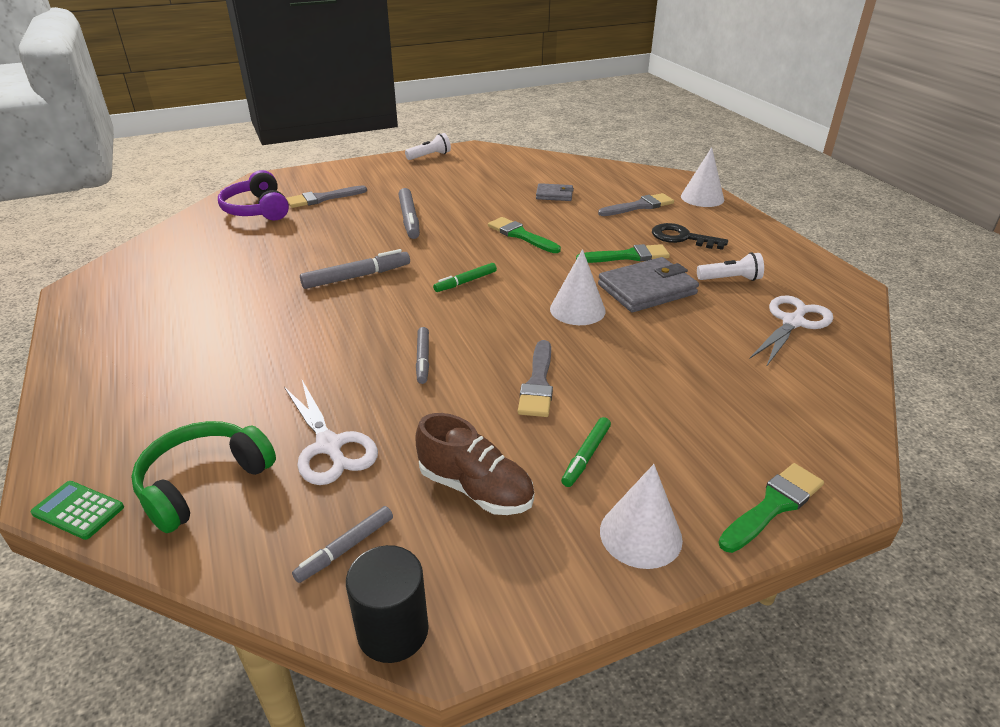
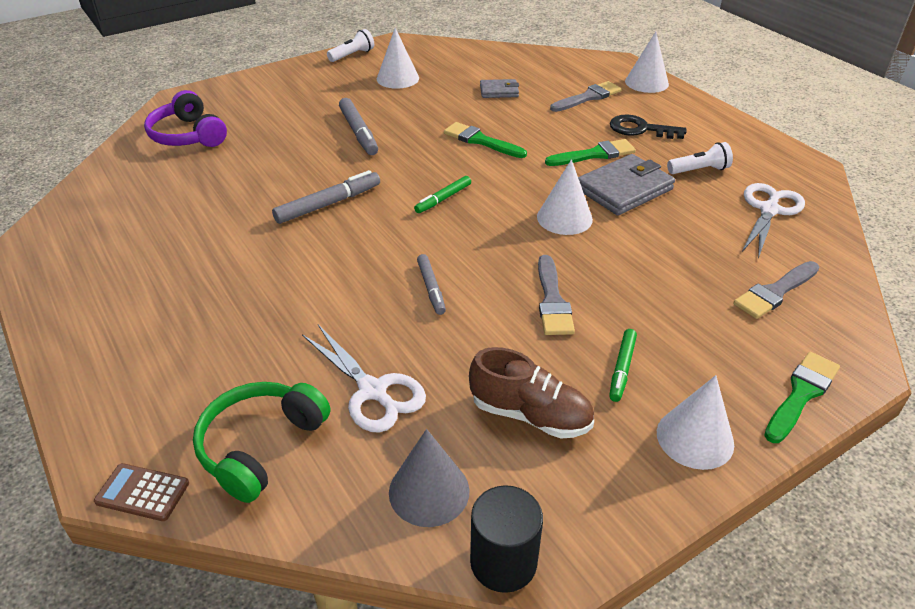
camera: 10 degrees left, 5 degrees up
green calculator [30,481,124,540] -> brown calculator [94,463,189,521]
grey brush [286,185,367,208] -> grey brush moved to [733,261,819,319]
grey marker [292,506,393,583] -> grey cone [389,429,470,527]
none -> white cone [377,28,419,89]

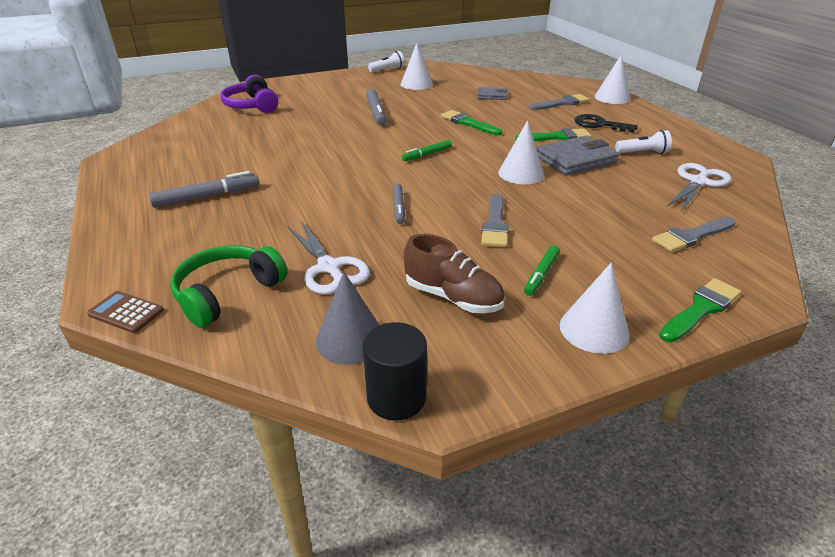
camera: 10 degrees right, 5 degrees down
grey marker [272,170,380,224] -> grey marker moved to [149,171,259,208]

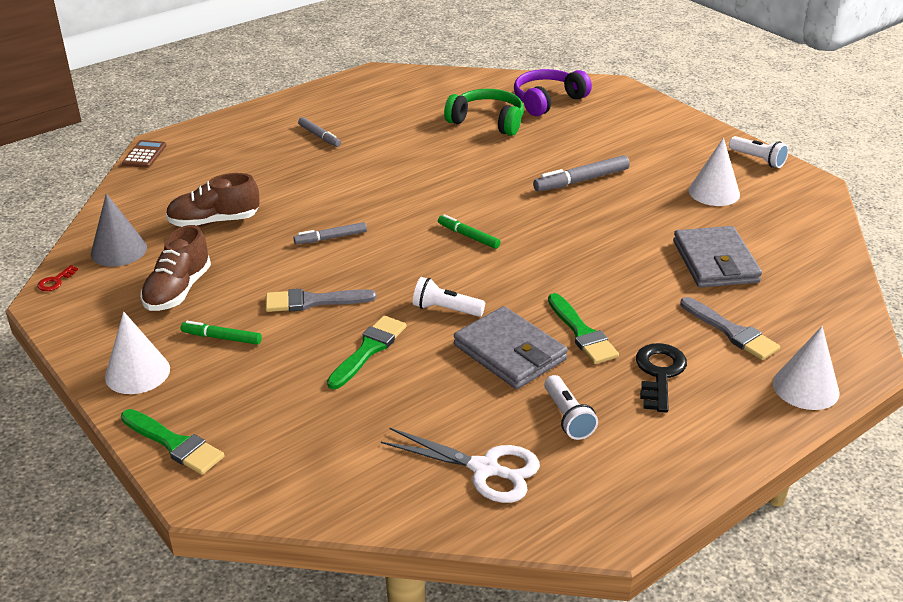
camera: 75 degrees right, 0 degrees up
grey marker [149,171,259,208] -> grey marker [298,117,341,147], size x0.64
green headphones [170,245,287,328] -> green headphones moved to [444,89,524,136]
white scissors [287,220,370,295] -> brown shoe [166,173,260,227]
black cylinder [363,322,427,421] -> red key [37,265,78,291]
green brush [441,110,502,135] -> green brush moved to [327,316,406,389]
grey wallet [477,87,508,100] -> grey wallet [673,226,762,288], size x1.79
white cone [498,120,544,184] -> white flashlight [413,277,485,317]
grey brush [652,217,736,252] -> none

